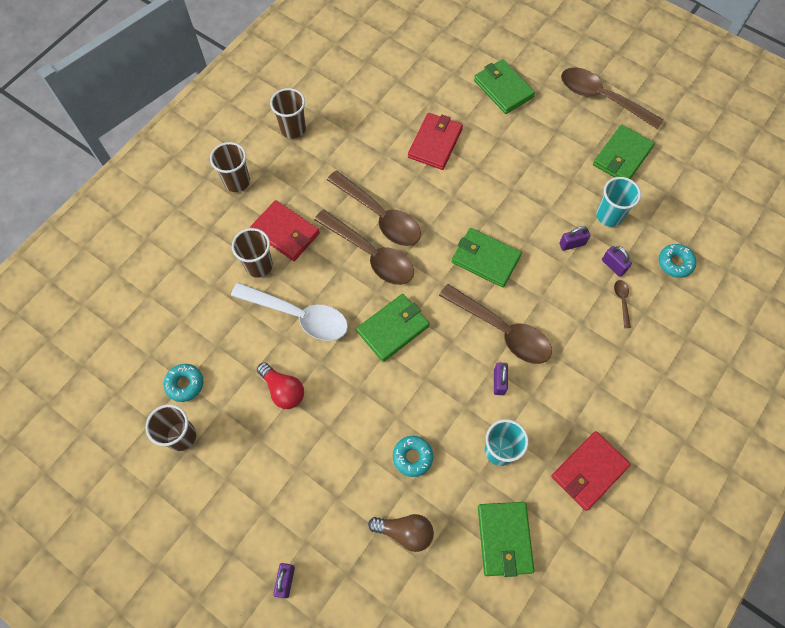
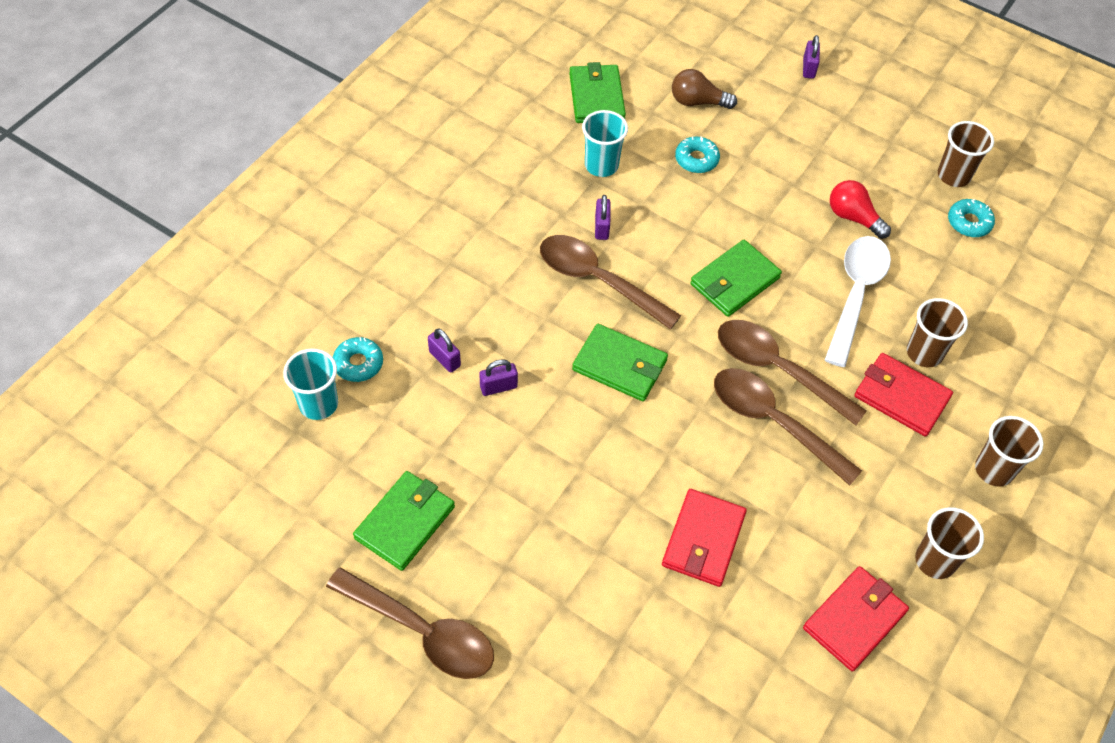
camera: 175 degrees right, 10 degrees down
white spoon [231,282,348,341] -> white spoon turned 90 degrees clockwise [825,236,891,367]
green wallet [474,59,535,114] -> none
red wallet [551,431,631,511] -> red wallet moved to [803,566,909,671]
turquoise cup [596,177,641,227] -> turquoise cup moved to [283,349,338,420]
brown spoon [614,280,631,328] -> none

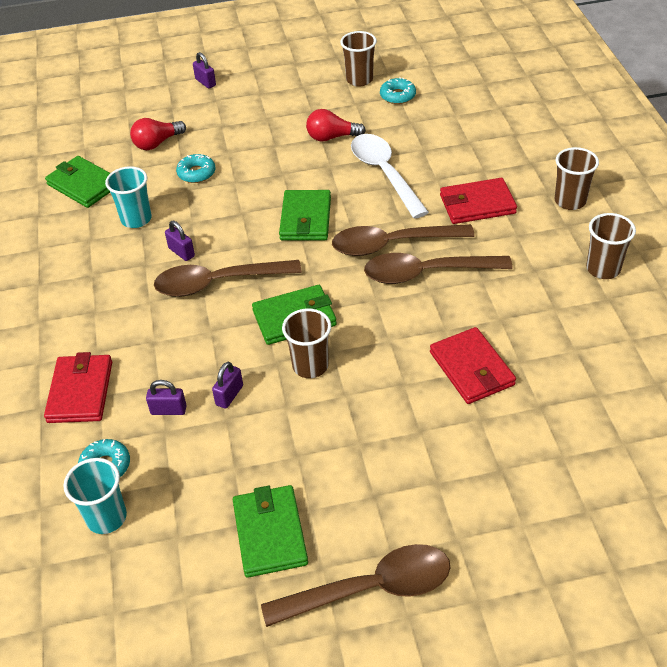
camera: 40 degrees left, 10 degrees down
brown light bulb [672,69,737,109] -> red light bulb [130,118,186,150]
red wallet [803,566,909,671] -> red wallet moved to [44,352,112,423]
brown cup [907,298,968,367] -> brown cup moved to [282,308,331,378]

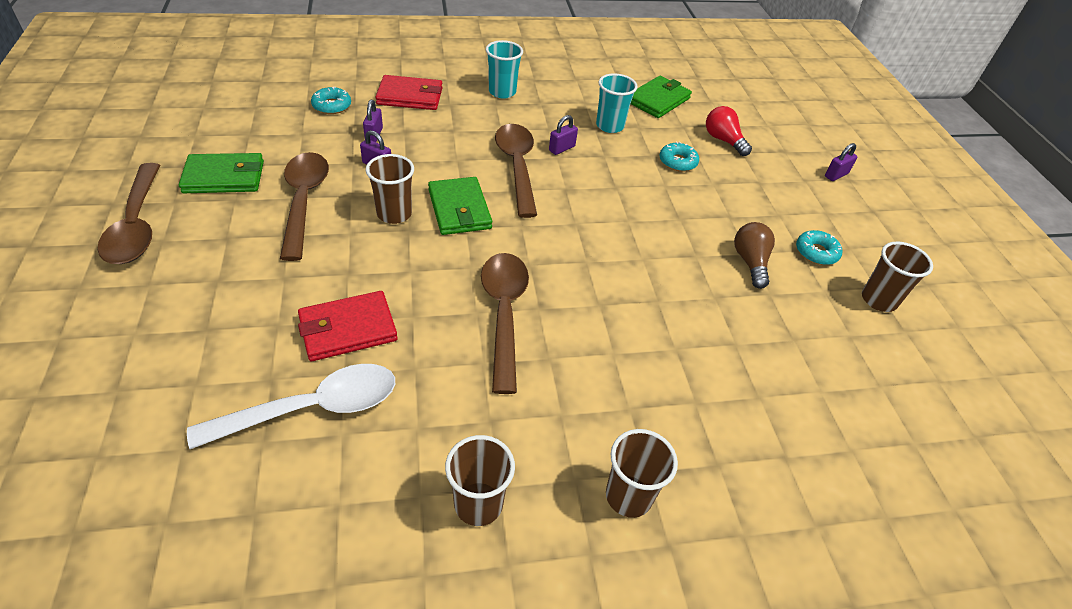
camera: 85 degrees right, 0 degrees up
turquoise cup [63,458,127,534] -> turquoise cup moved to [486,40,523,99]
green wallet [279,190,331,240] -> none
red light bulb [306,109,366,142] -> brown light bulb [734,222,775,289]
brown spoon [332,224,475,256] -> brown spoon moved to [280,152,329,261]
white spoon [351,134,429,219] -> white spoon moved to [187,364,395,449]
turquoise donut [380,77,416,104] -> turquoise donut moved to [796,230,842,265]
red wallet [440,178,517,224] -> none

